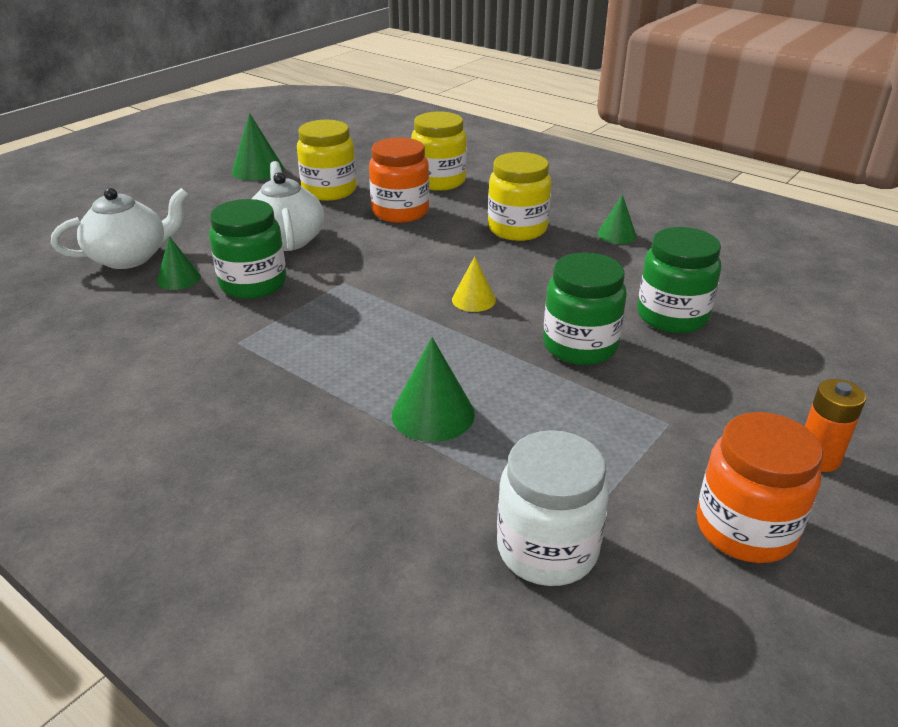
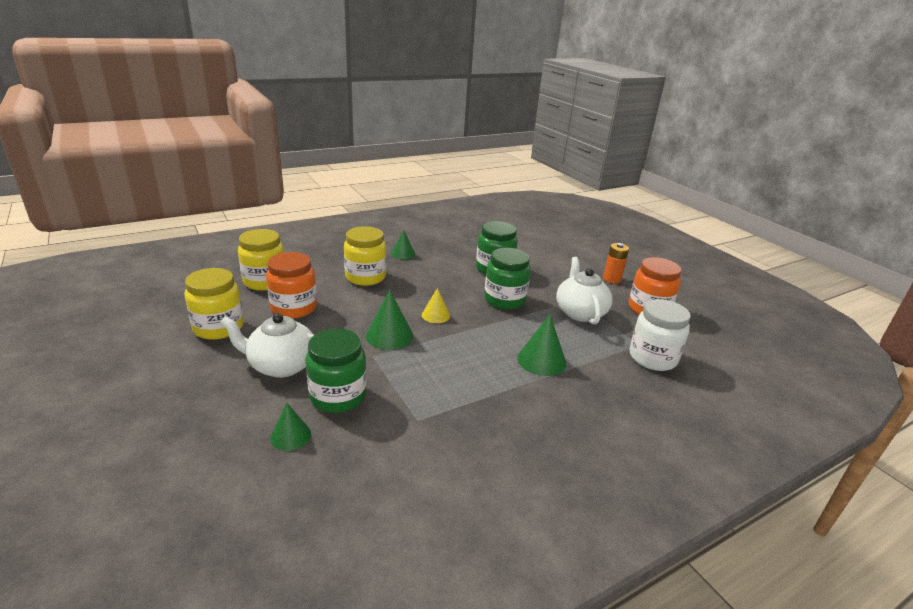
camera: 70 degrees left, 5 degrees down
white teapot [51,188,188,269] -> white teapot moved to [556,257,612,324]
green cone [232,113,284,181] -> green cone moved to [366,290,413,350]

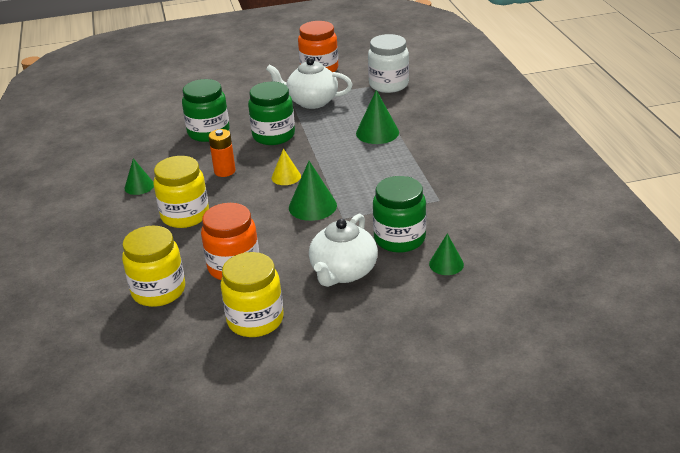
camera: 70 degrees left, 5 degrees up
orange battery [603,243,629,284] -> orange battery moved to [208,129,236,177]

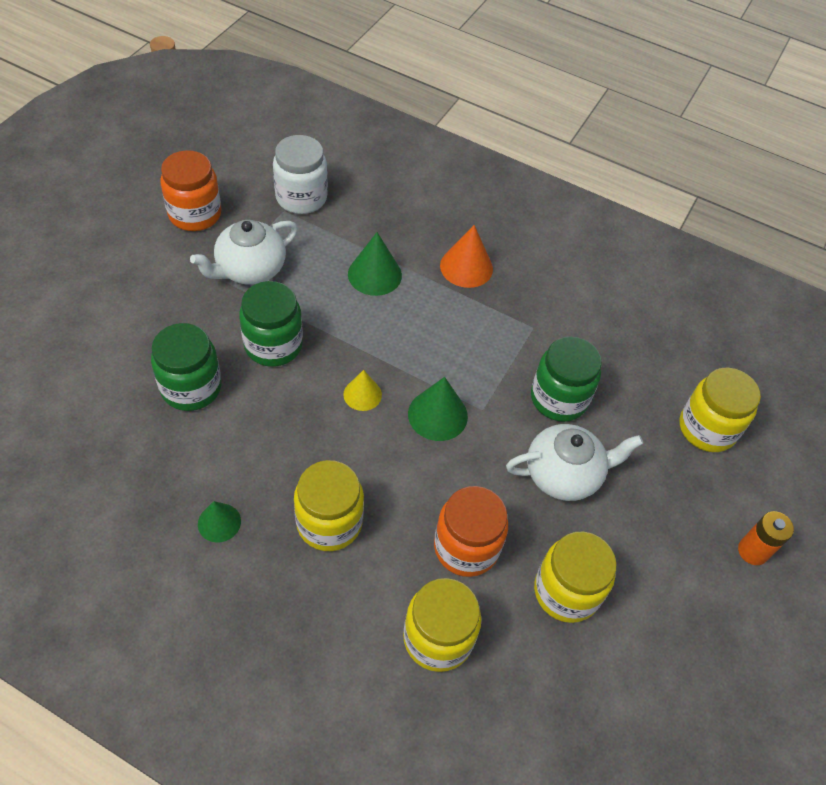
camera: 55 degrees left, 20 degrees up
orange battery [208,129,236,177] -> orange battery moved to [738,511,794,565]
white teapot [309,214,378,287] -> white teapot turned 75 degrees counterclockwise [506,424,643,501]
green cone [429,233,464,275] -> none
none -> orange cone [440,225,493,288]
none -> yellow jar [679,367,761,452]

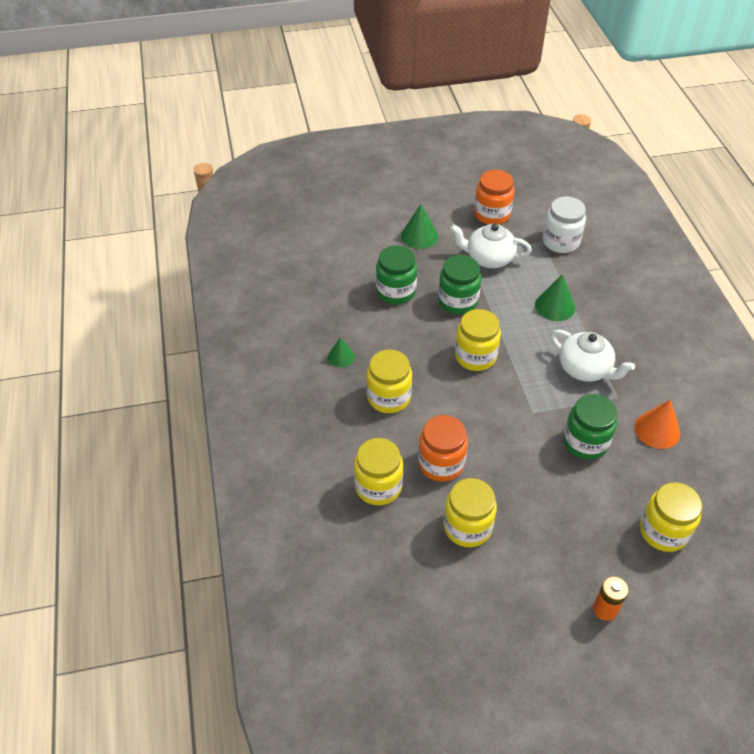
camera: 55 degrees right, 5 degrees down
yellow cone [343,370,382,411] -> yellow jar [455,309,501,371]
green cone [408,377,468,441] -> green cone moved to [401,204,438,249]
orange cone [440,225,493,288] -> orange cone moved to [634,400,680,449]
white teapot [506,424,643,501] -> white teapot moved to [550,330,635,382]

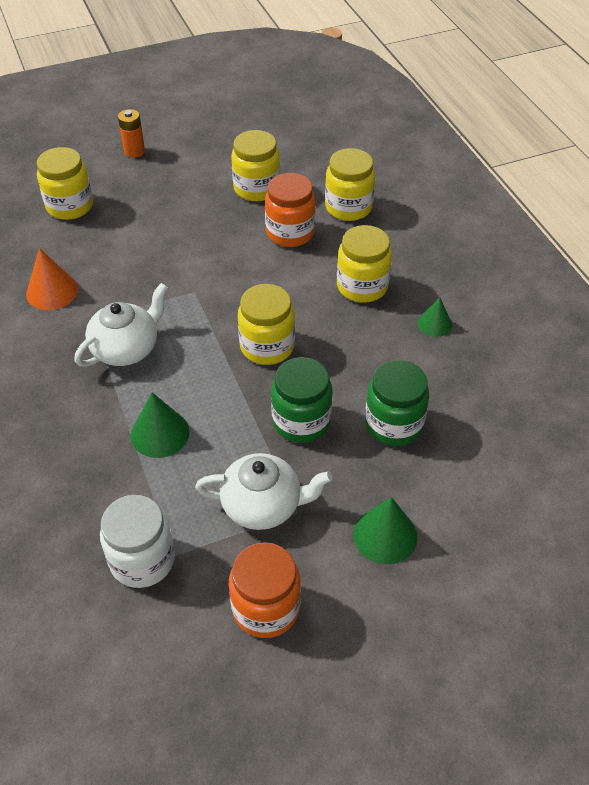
camera: 170 degrees right, 0 degrees up
white teapot [550,330,635,382] -> white teapot turned 105 degrees clockwise [74,283,168,367]
green jar [563,394,617,460] -> none

